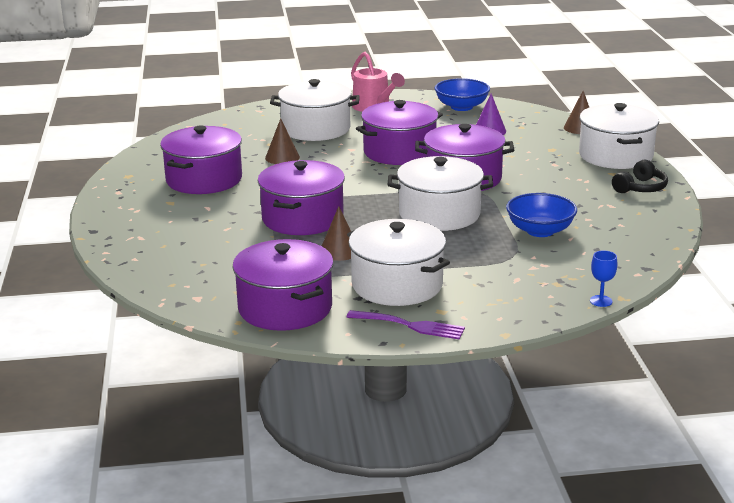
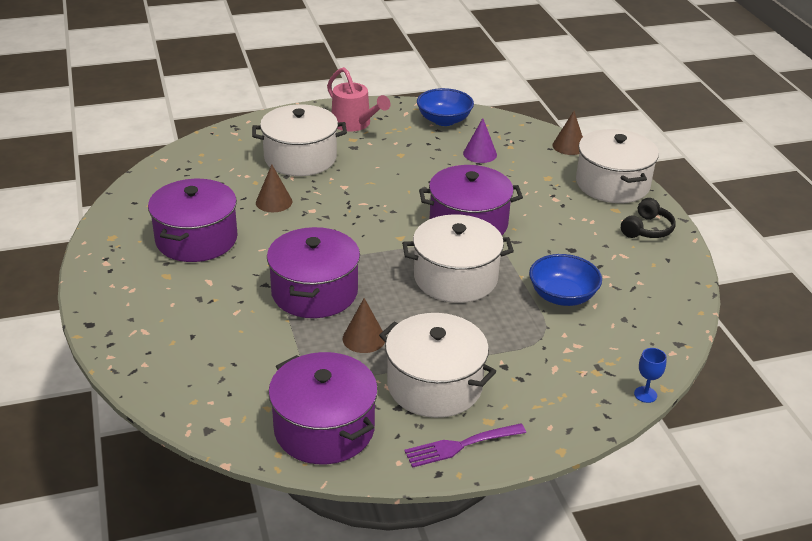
camera: 10 degrees left, 10 degrees up
purple fork [347,310,465,339] -> purple fork turned 150 degrees clockwise [404,423,526,468]
purple pot [356,100,443,165] -> none

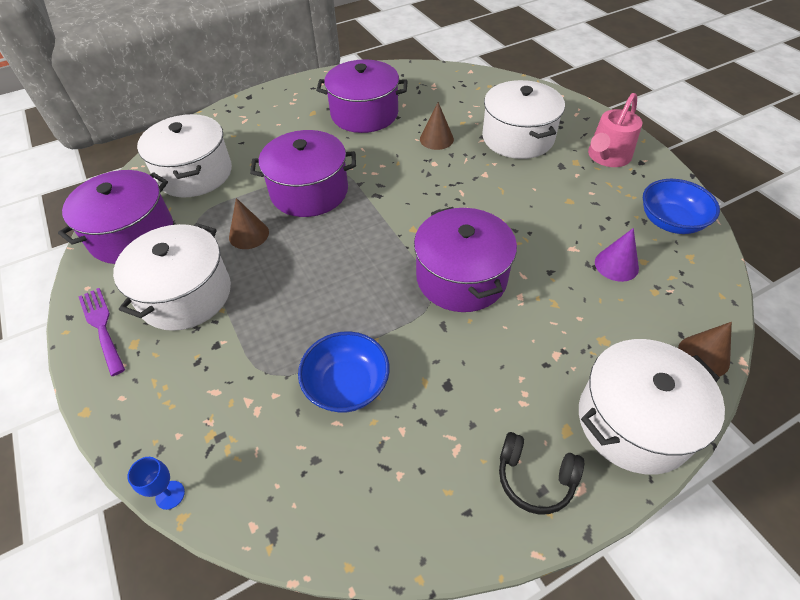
camera: 80 degrees right, 15 degrees up
white pot [402,214,514,303] -> white pot moved to [137,114,232,198]

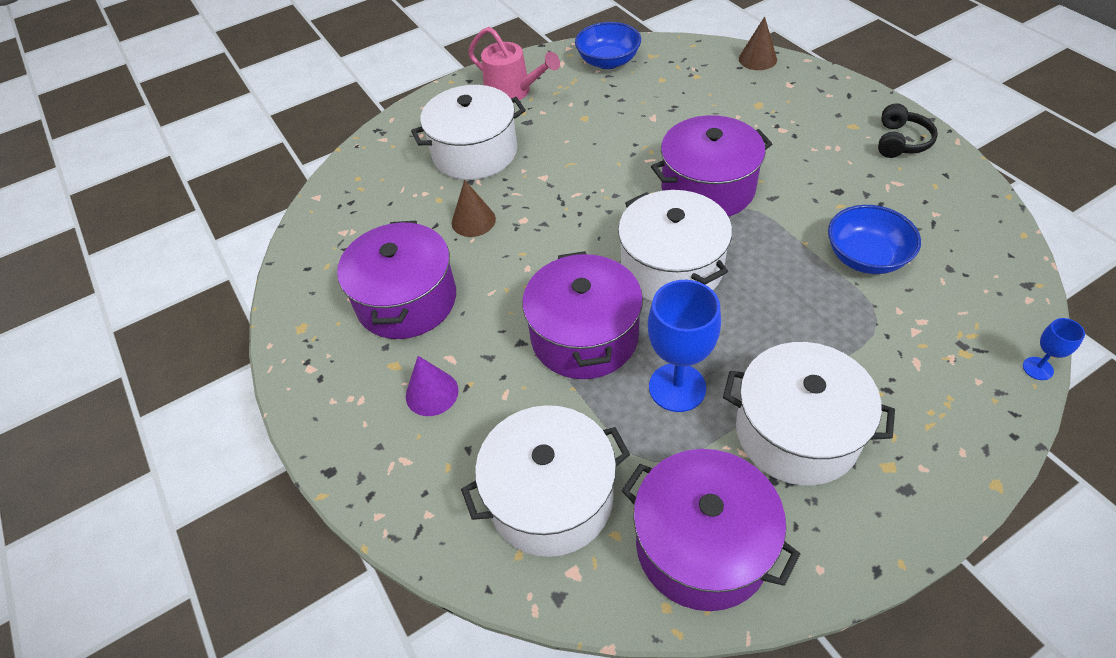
camera: 90 degrees left, 0 degrees up
purple fork [79,288,125,376] -> none
brown cone [229,198,269,249] -> blue goblet [648,280,721,412]
white pot [579,339,725,474] -> white pot moved to [618,190,732,301]
purple cone [595,228,639,282] -> purple cone moved to [406,356,459,416]

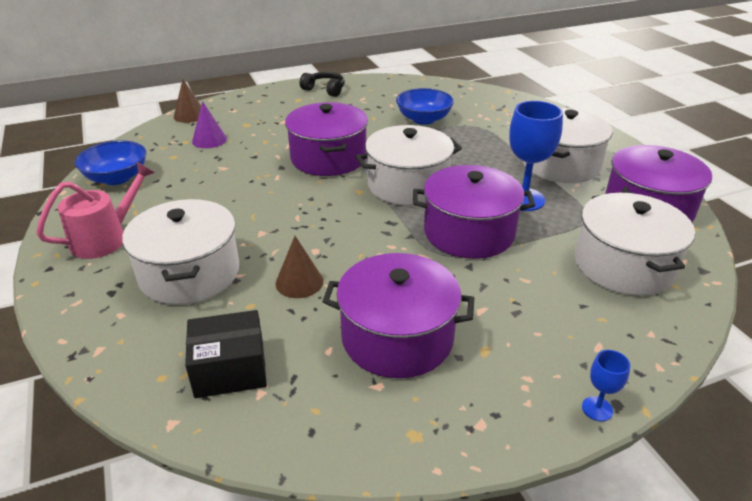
camera: 85 degrees left, 15 degrees down
purple cone [406,356,459,416] -> purple cone moved to [192,101,227,148]
blue goblet [1023,318,1085,380] -> blue goblet moved to [582,350,630,421]
none -> black box [185,310,267,398]

